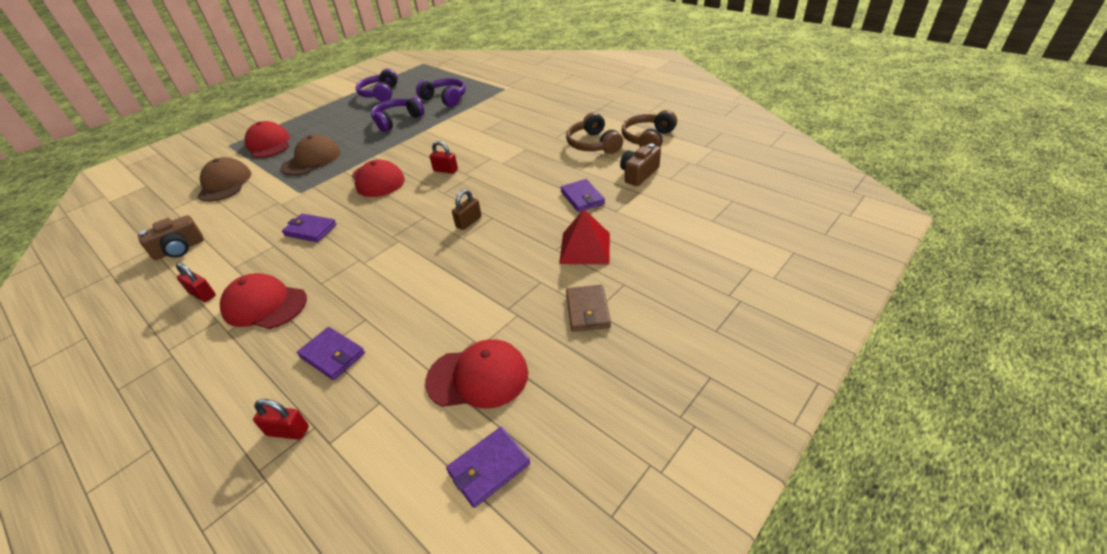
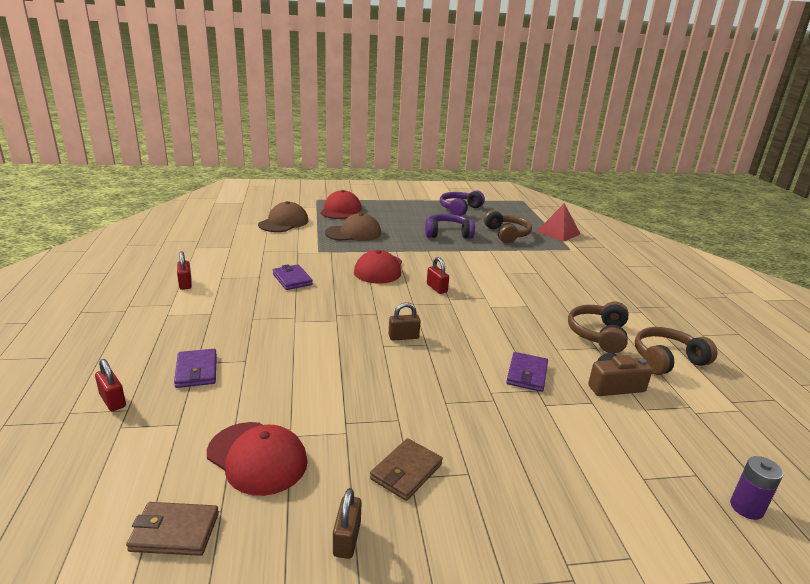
camera: 35 degrees right, 15 degrees down
brown camera [138,215,204,260] -> none
red cap [220,273,307,329] -> none
purple headphones [416,78,466,107] -> brown headphones [484,210,532,243]
purple wallet [446,427,530,508] -> brown wallet [126,502,219,556]
red pyramid [559,209,610,264] -> red pyramid moved to [536,203,581,242]
none -> brown padlock [333,488,361,559]
none -> purple battery [730,456,783,520]

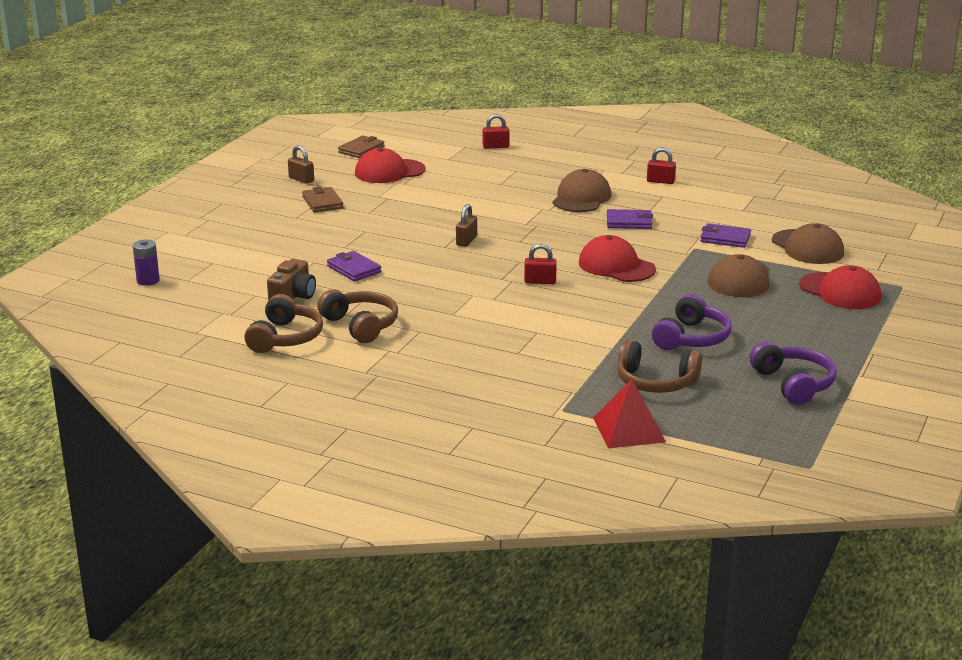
camera: 125 degrees right, 0 degrees up
purple wallet [174,349,217,388] -> purple wallet moved to [700,223,751,248]
none -> brown cap [553,169,611,212]

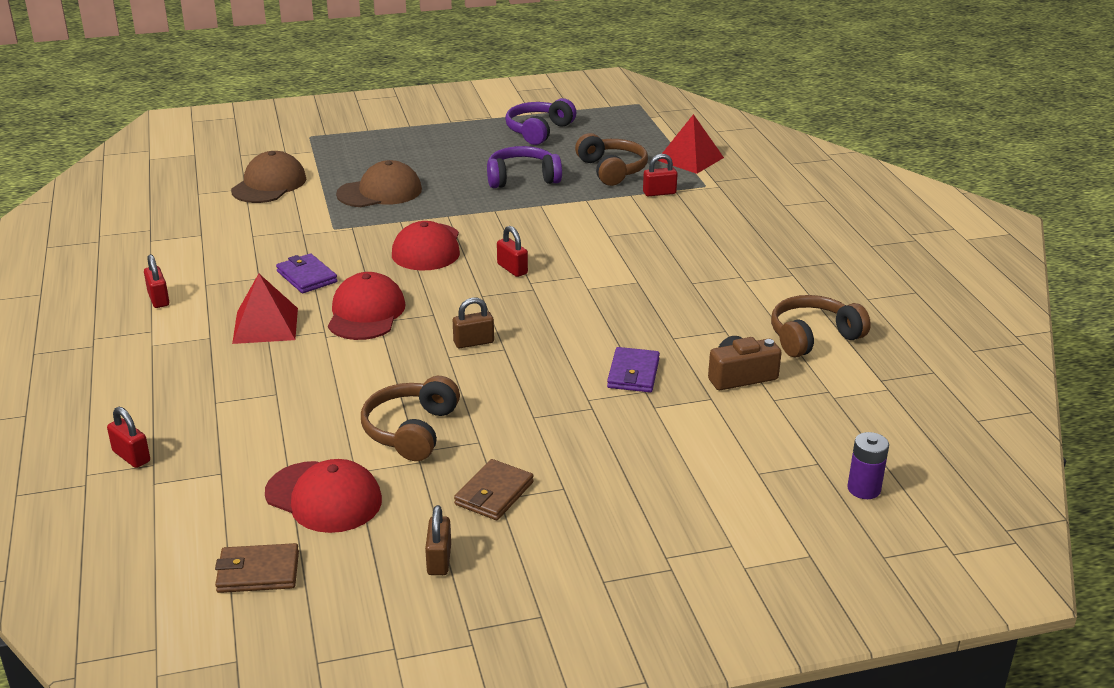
camera: 130 degrees left, 5 degrees up
brown headphones [317,289,398,343] -> brown headphones moved to [361,376,460,461]
brown cap [553,169,611,212] -> red pyramid [232,274,298,344]
purple wallet [700,223,751,248] -> none
red cap [799,265,881,309] -> red cap moved to [328,272,405,340]
none -> red padlock [643,154,677,196]

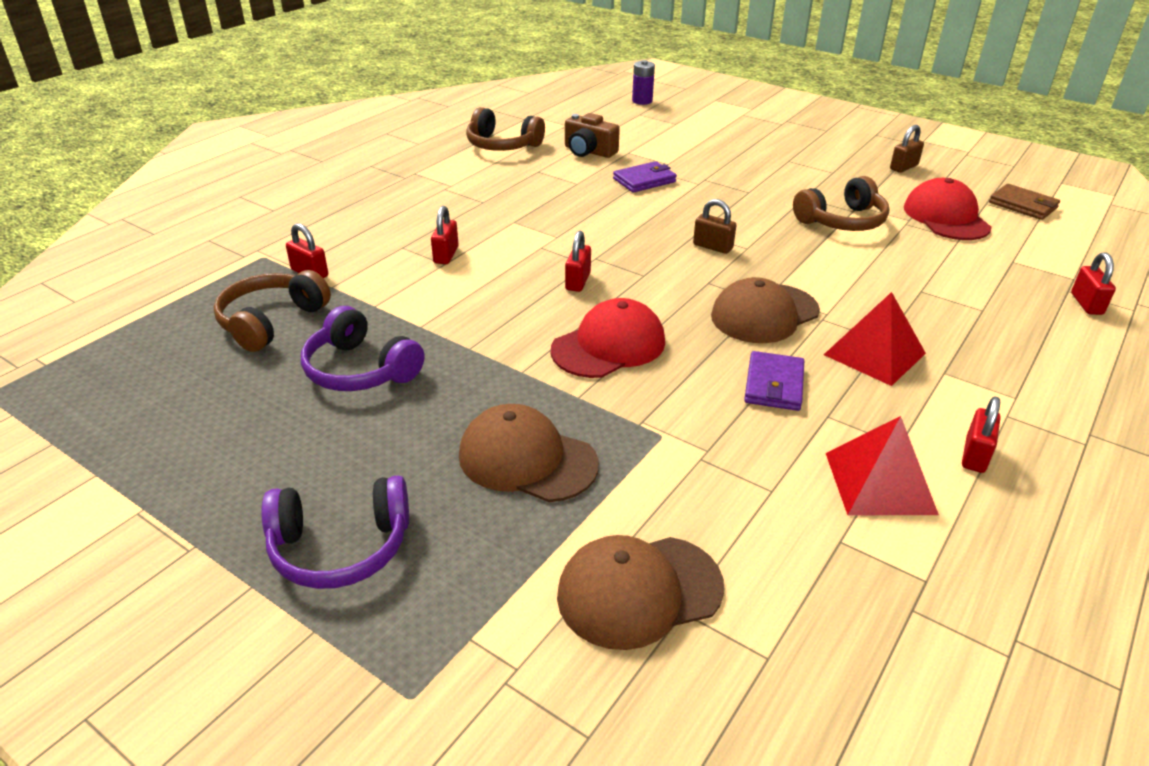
camera: 130 degrees left, 5 degrees up
red cap [328,272,405,340] -> brown cap [711,277,820,343]
brown wallet [454,459,534,520] -> none
purple headphones [505,98,576,145] -> purple headphones moved to [261,475,409,589]
red pyramid [657,114,724,174] -> red pyramid moved to [825,416,939,515]
none -> red padlock [431,206,459,264]

